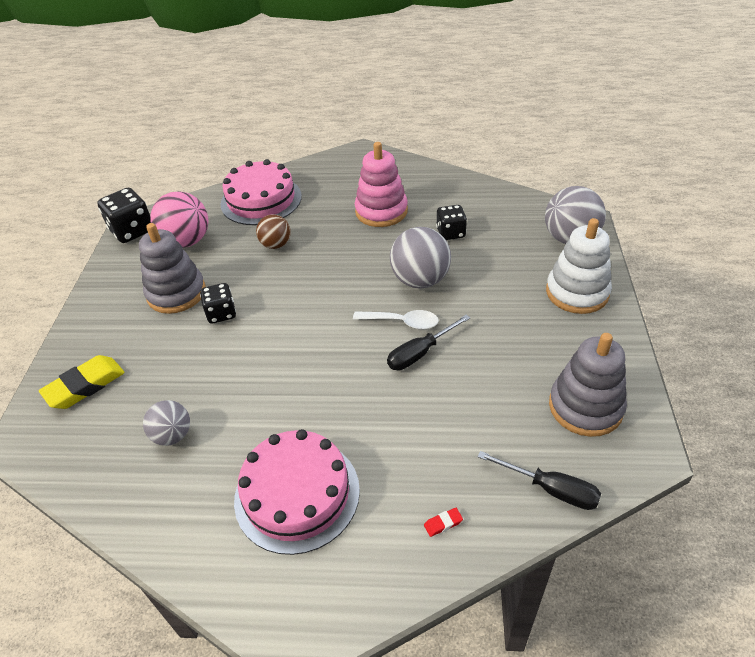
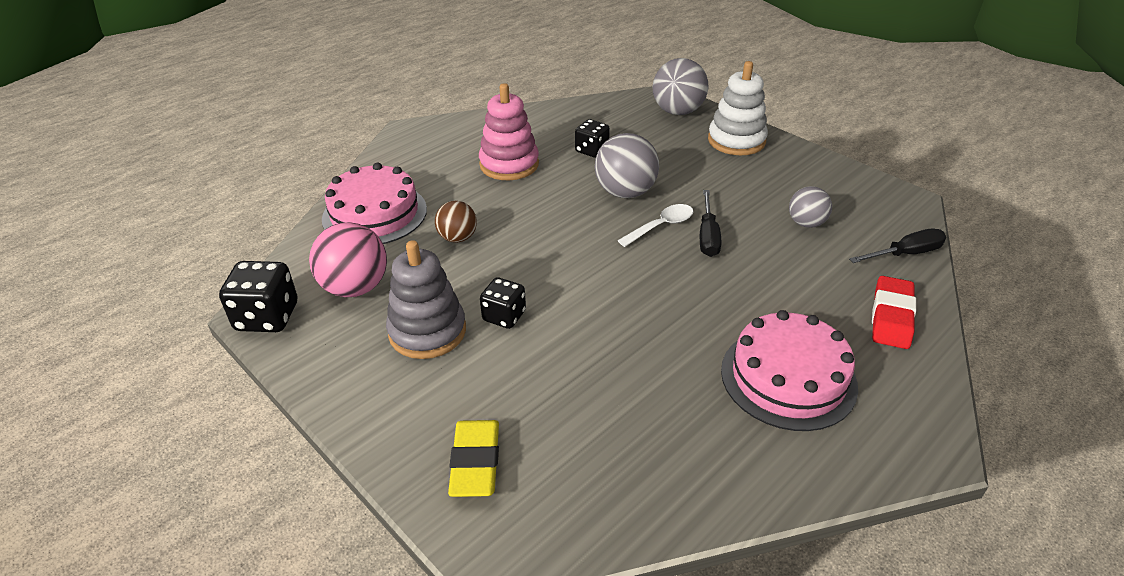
camera: 50 degrees left, 5 degrees down
grey ball [143,400,190,446] -> grey ball moved to [789,186,832,228]
red eraser [424,508,463,537] -> red eraser [872,276,916,349], size x2.48
grey stacking toy [549,333,627,437] -> none

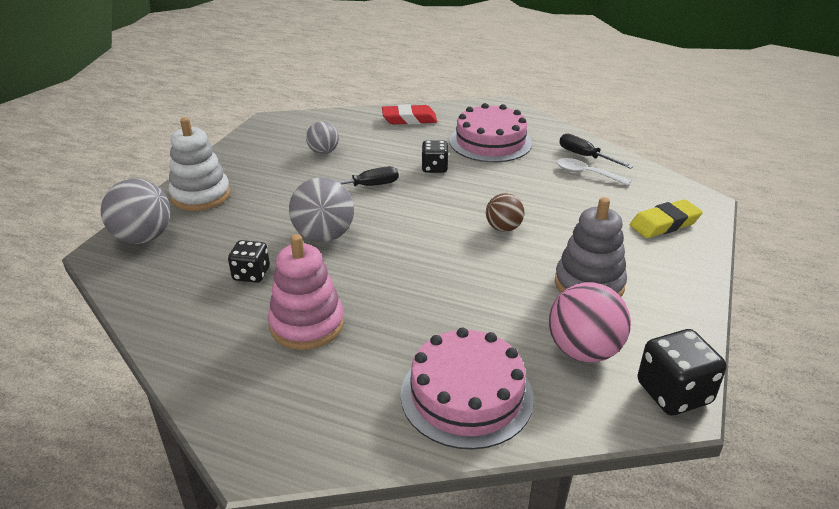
camera: 115 degrees left, 5 degrees down
brown ball [435,201,477,243] -> brown ball moved to [486,193,524,232]
black dice [480,277,526,329] -> black dice moved to [421,140,449,173]
white spoon [617,204,693,247] -> white spoon moved to [557,158,631,185]
black screwdriver [849,229,946,263] -> black screwdriver moved to [559,133,634,169]

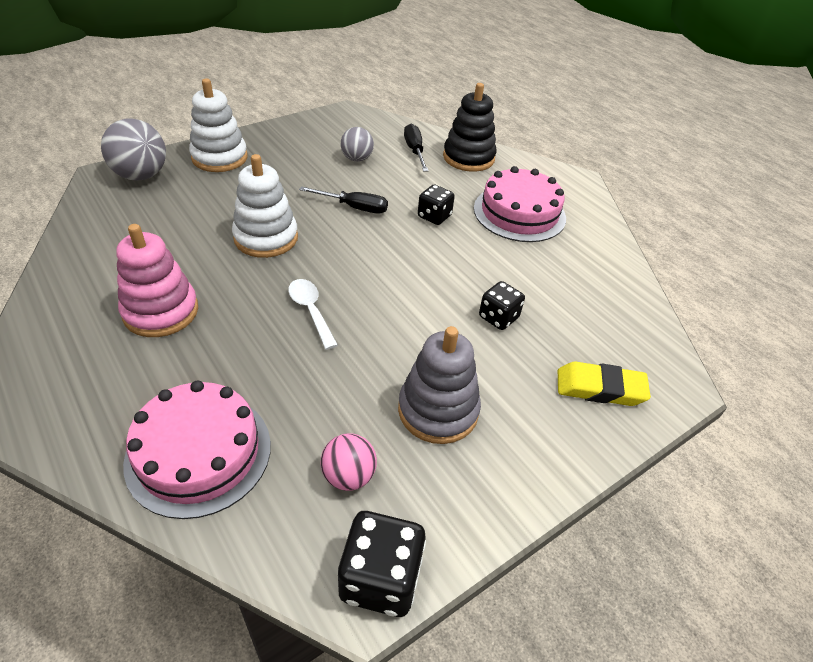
camera: 30 degrees right, 10 degrees up
black dice [228,240,270,283] -> black dice moved to [479,281,525,330]
grey ball [289,177,354,242] -> white stacking toy [232,154,298,258]
red eraser [382,104,437,125] -> black stacking toy [443,83,497,172]
brown ball [486,193,524,232] -> none
pink ball [549,282,631,362] -> pink ball [321,433,377,491], size x0.61
white spoon [557,158,631,185] -> white spoon moved to [288,279,338,350]
black screwdriver [559,133,634,169] -> black screwdriver moved to [404,124,429,172]

